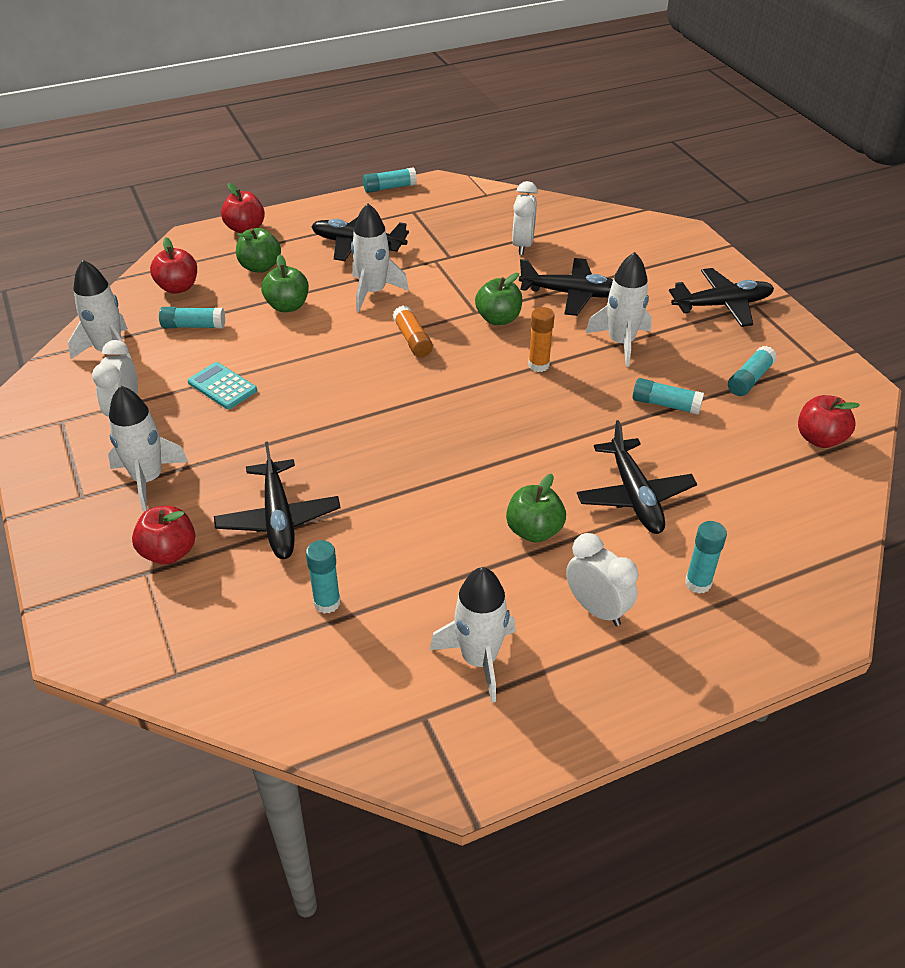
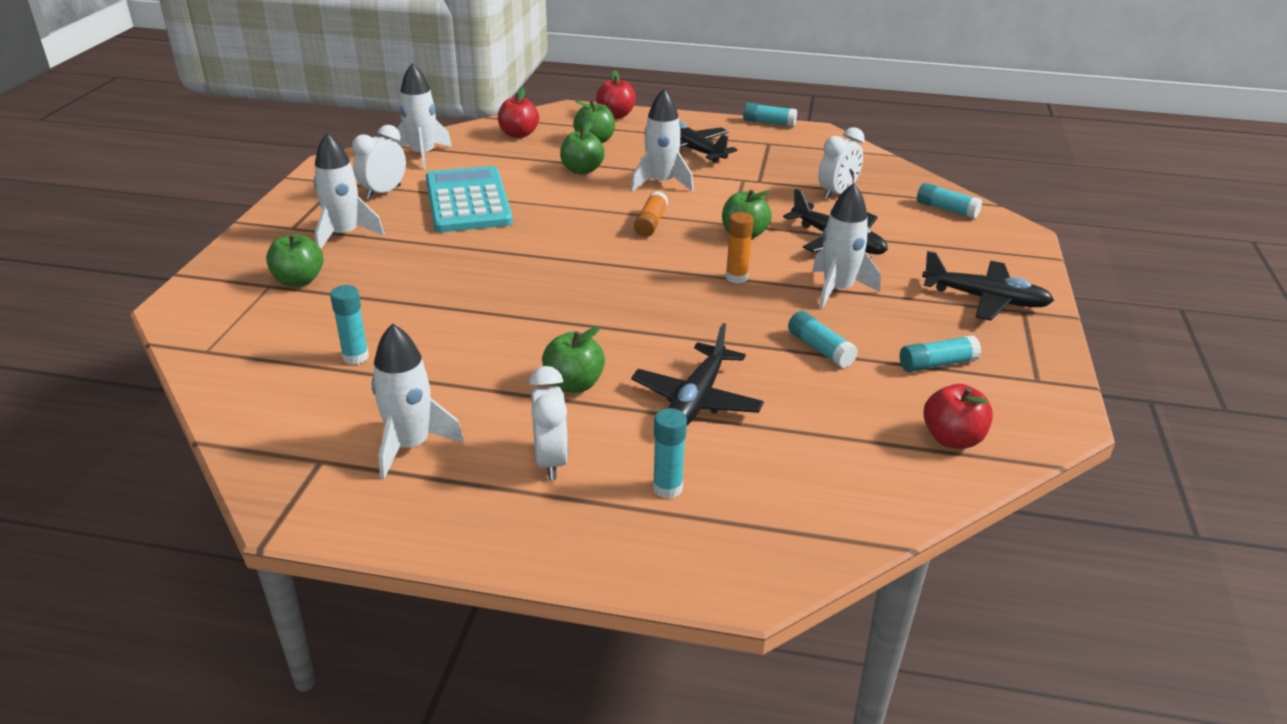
camera: 35 degrees right, 10 degrees down
red apple [132,506,195,565] -> green apple [266,233,323,287]
turquoise glue stick [159,307,225,329] -> turquoise glue stick moved to [917,183,982,219]
turquoise calculator [188,362,257,409] -> turquoise calculator [426,166,513,232], size x2.05
black plane [214,441,341,559] -> none

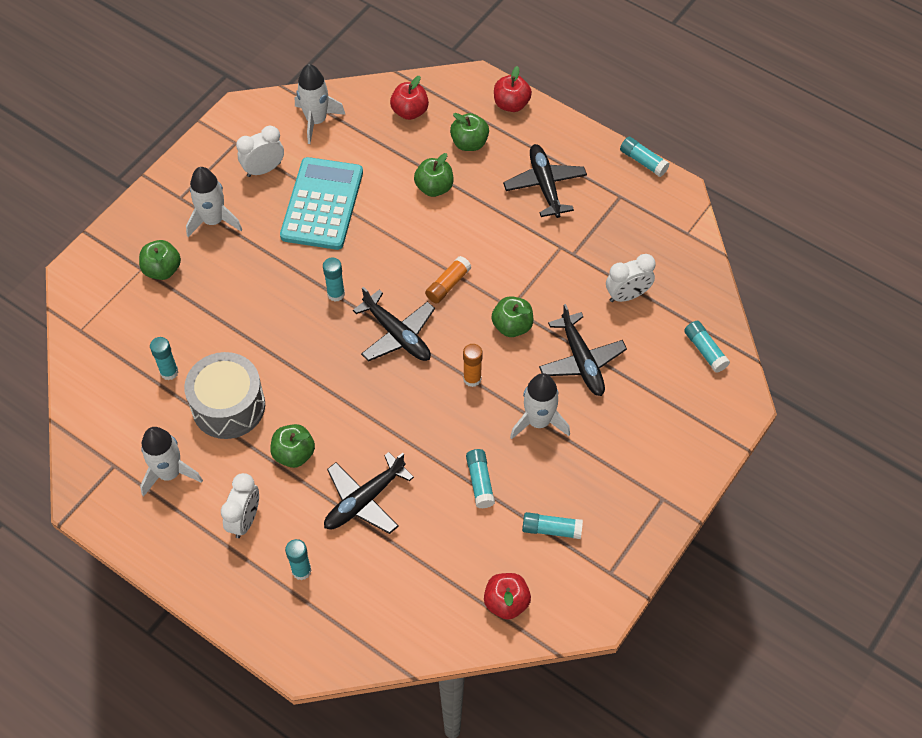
camera: 25 degrees right, 25 degrees up
white rocket [631,89,694,192] -> none
black plane [922,251,1054,321] -> black plane moved to [353,287,435,362]
none -> grey drum [184,352,265,439]
none -> turquoise glue stick [323,258,345,302]

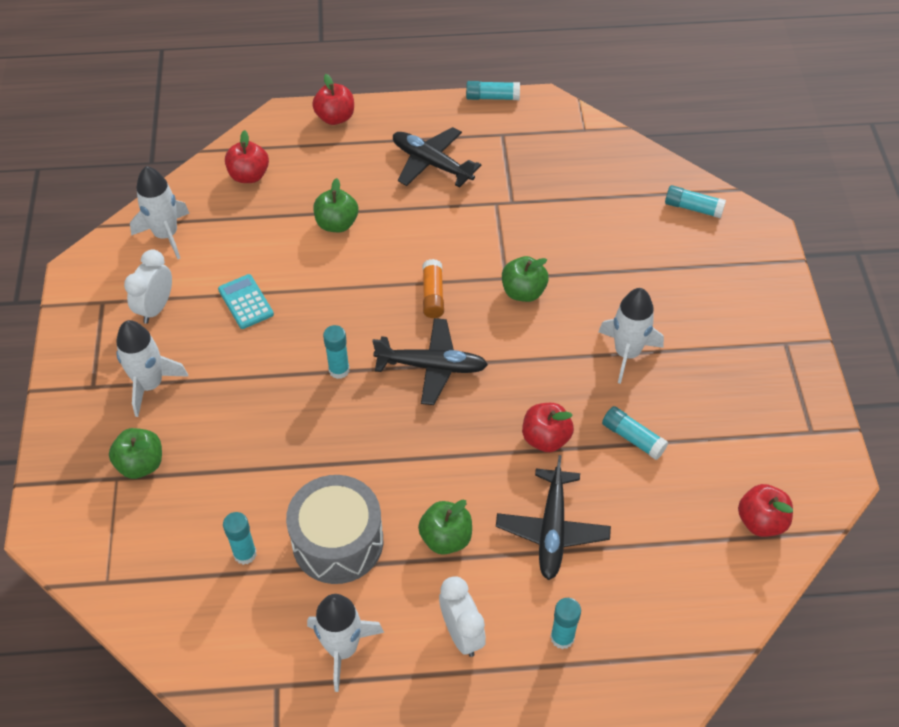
camera: 40 degrees left, 5 degrees down
turquoise calculator [280,157,363,250] -> turquoise calculator [218,274,274,329], size x0.49
green apple [450,113,489,151] -> none
orange glue stick [463,344,483,387] -> none
turquoise glue stick [522,512,583,539] -> none
black plane [539,304,627,396] -> none
white clock [606,254,656,302] -> none
none -> red apple [522,403,574,452]

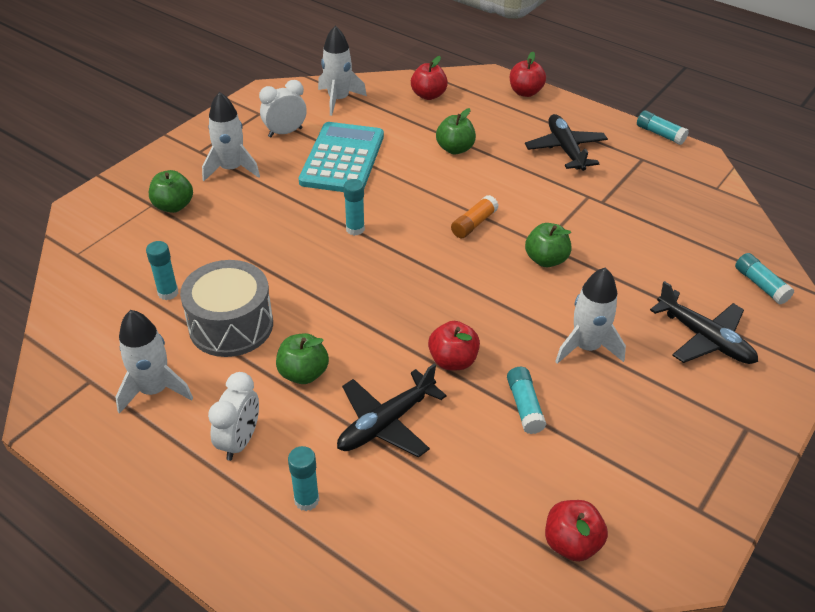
camera: 40 degrees right, 10 degrees down
turquoise calculator [218,274,274,329] -> turquoise calculator [299,122,384,192], size x2.05
black plane [372,318,488,405] -> black plane moved to [650,281,758,364]

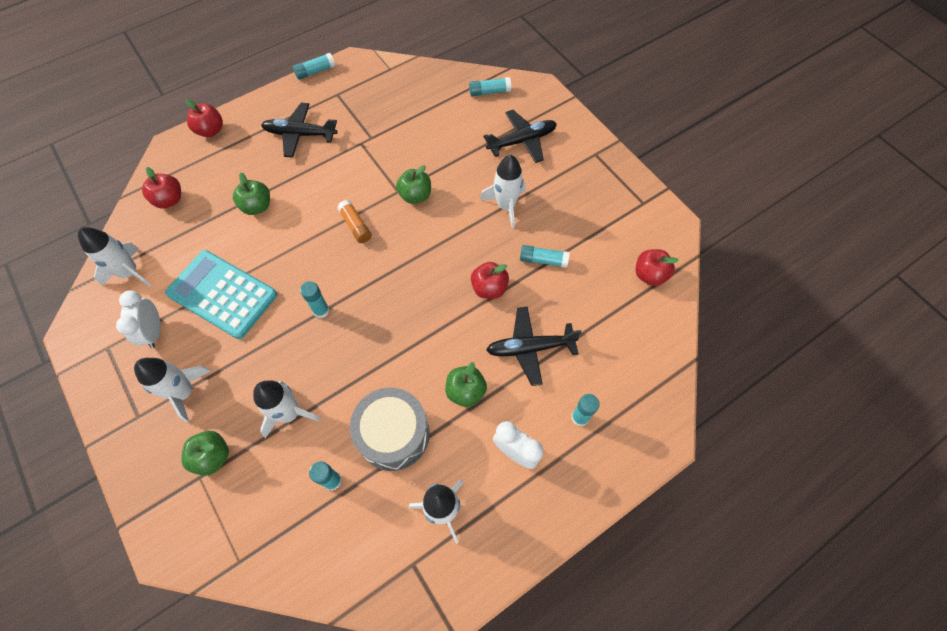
camera: 70 degrees left, 20 degrees up
black plane [337,364,447,457] -> black plane turned 105 degrees clockwise [486,307,581,386]
none -> white rocket [253,380,321,438]

